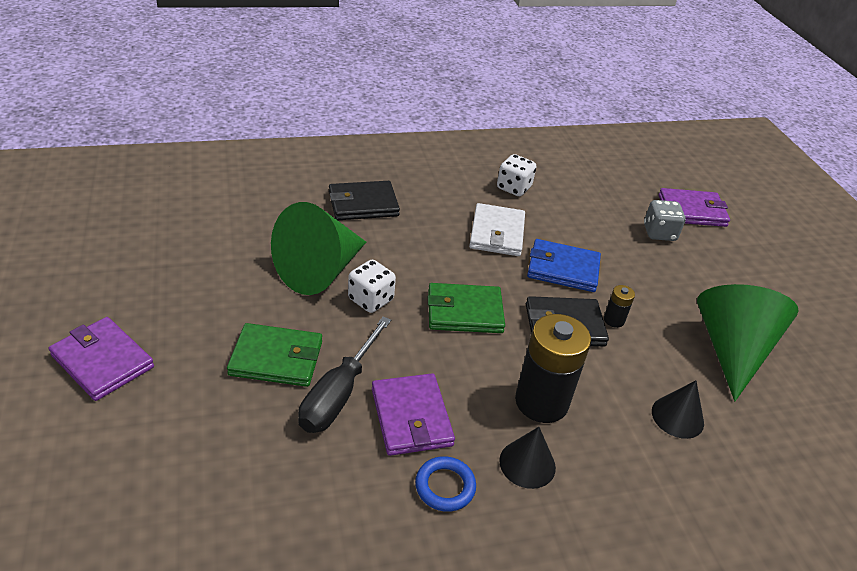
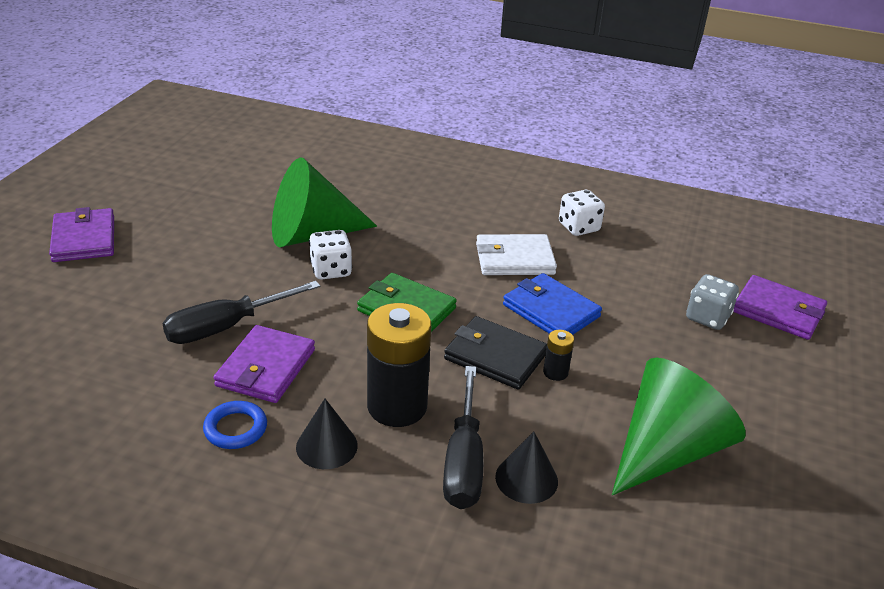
camera: 35 degrees right, 5 degrees down
green wallet [227,323,322,387] -> none
black wallet [329,181,400,220] -> none
white wallet [469,203,525,256] -> white wallet turned 45 degrees clockwise [476,234,557,275]
none -> black screwdriver [443,366,483,509]

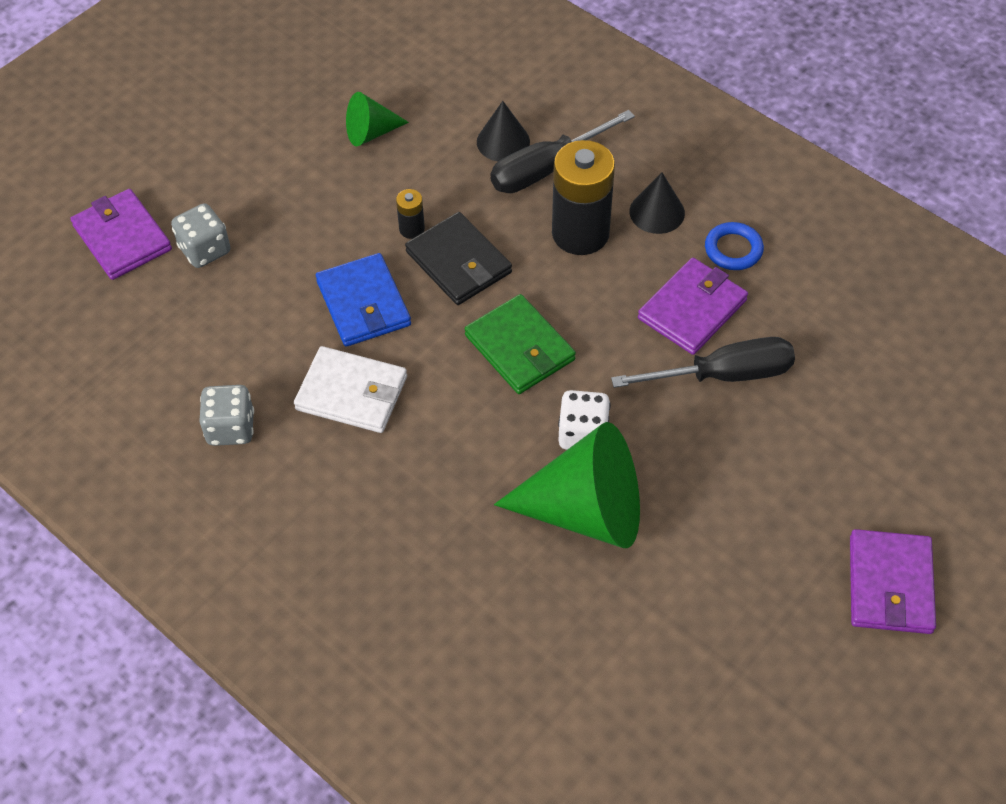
camera: 155 degrees left, 20 degrees up
black screwdriver [443,366,483,509] -> black screwdriver turned 150 degrees counterclockwise [490,110,635,193]
white dice [559,190,605,236] -> grey dice [199,385,254,446]
green cone [612,358,746,495] -> green cone [346,92,409,146], size x0.51

